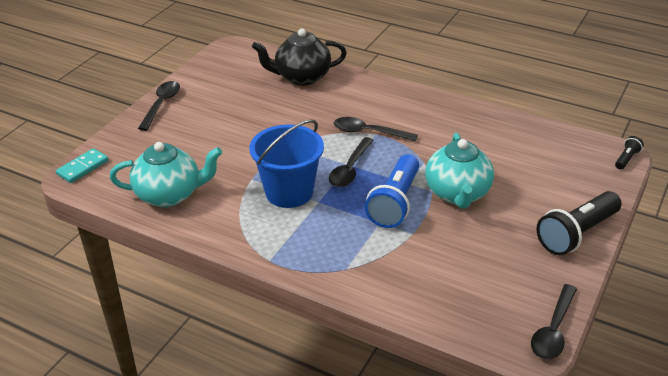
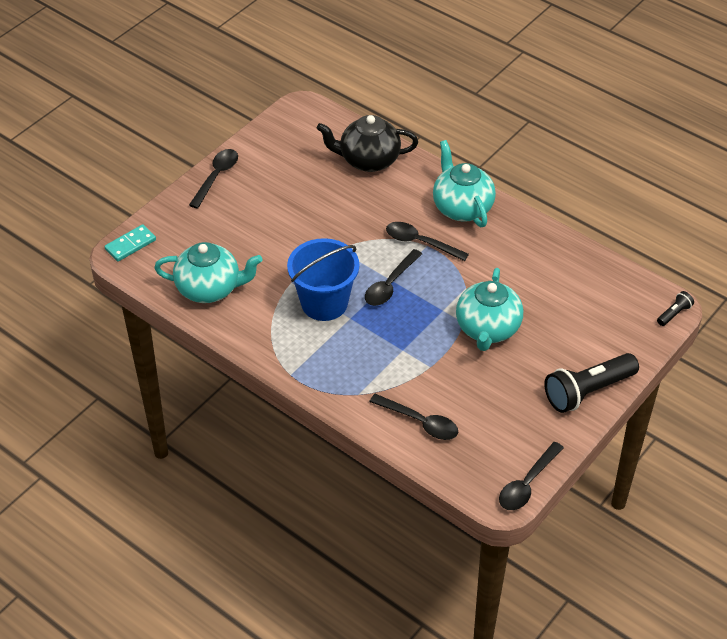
camera: 10 degrees right, 10 degrees up
blue flashlight [365,154,419,228] -> none
none -> black spoon [369,394,458,440]
none -> turquoise teapot [433,140,496,227]

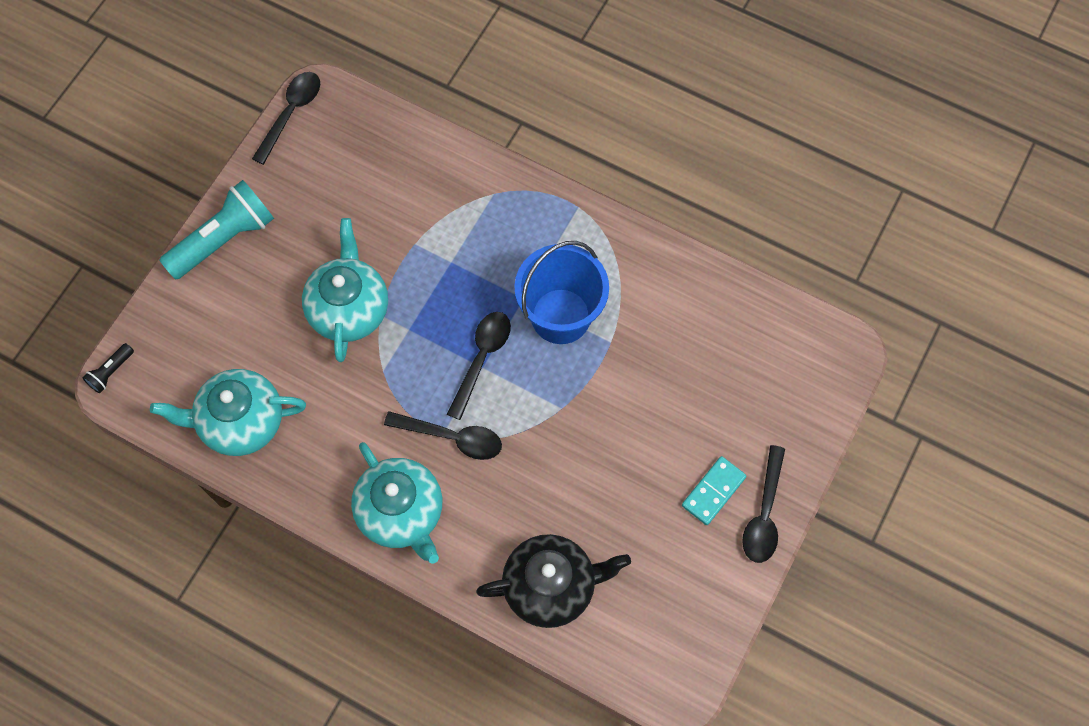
camera: 170 degrees right, 20 degrees up
turquoise domino [105,224,156,261] -> turquoise domino moved to [682,456,746,525]
turquoise teapot [154,242,263,303] -> turquoise teapot moved to [150,369,306,456]
black spoon [369,394,458,440] -> none
black flashlight [545,353,639,413] -> turquoise flashlight [159,180,274,280]

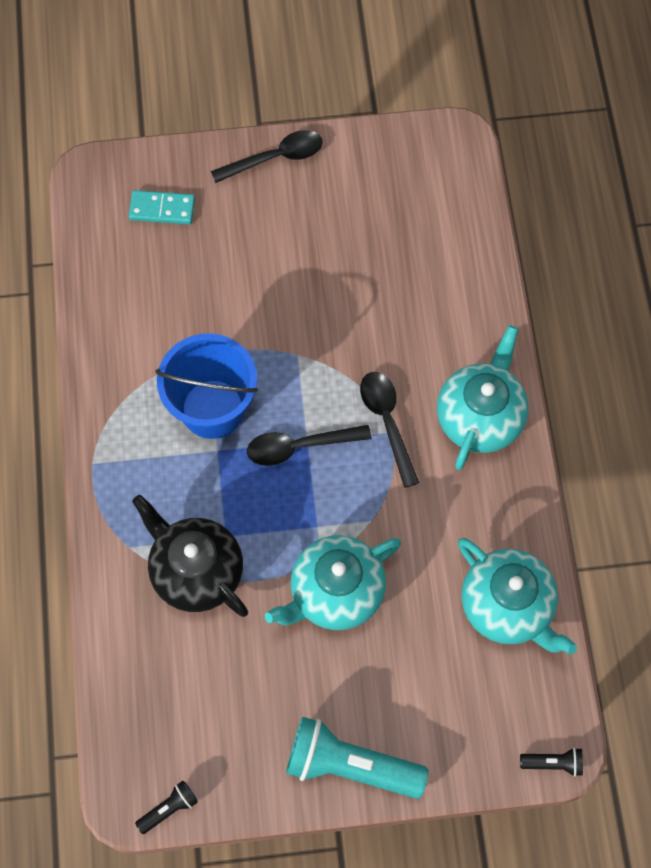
camera: 125 degrees left, 0 degrees up
black spoon [252,72,320,165] -> black flashlight [135,781,198,834]
black teapot [476,534,631,628] -> black teapot moved to [132,495,248,617]
turquoise domino [682,456,746,525] -> turquoise domino moved to [129,190,195,224]

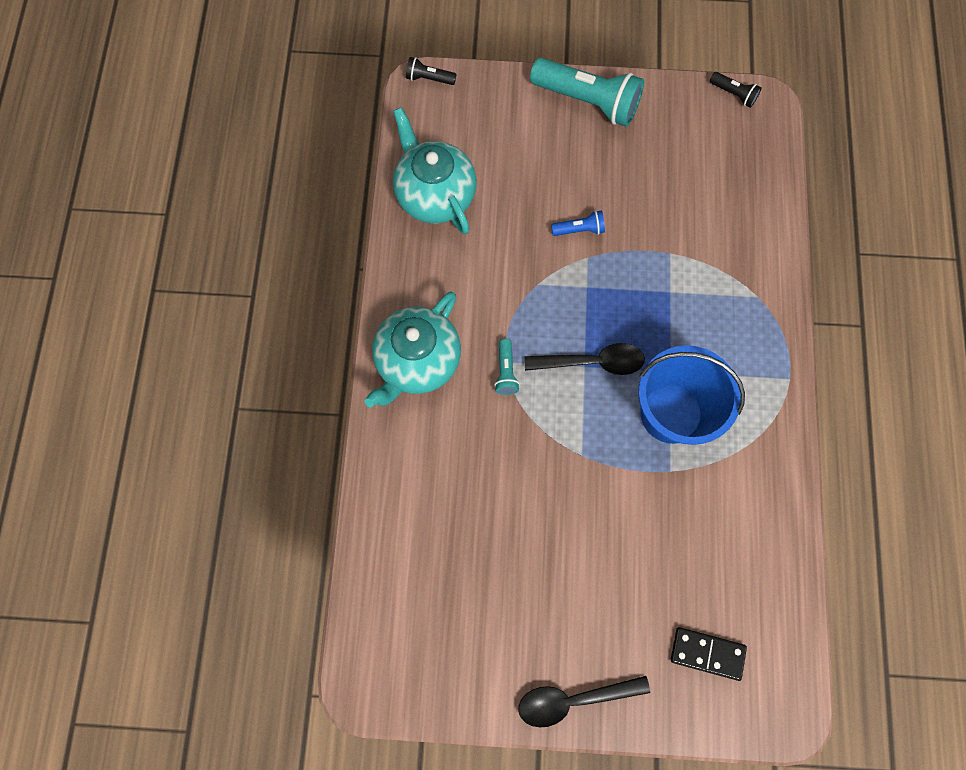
camera: 170 degrees left, 5 degrees up
turquoise domino [129,190,195,224] -> black domino [671,627,747,681]
black teapot [132,495,248,617] -> none
black flashlight [135,781,198,834] -> black flashlight turned 120 degrees counterclockwise [710,72,762,108]
turquoise teapot [265,535,401,630] -> blue flashlight [551,210,605,236]
black spoon [360,372,419,488] -> turquoise flashlight [494,339,520,395]

